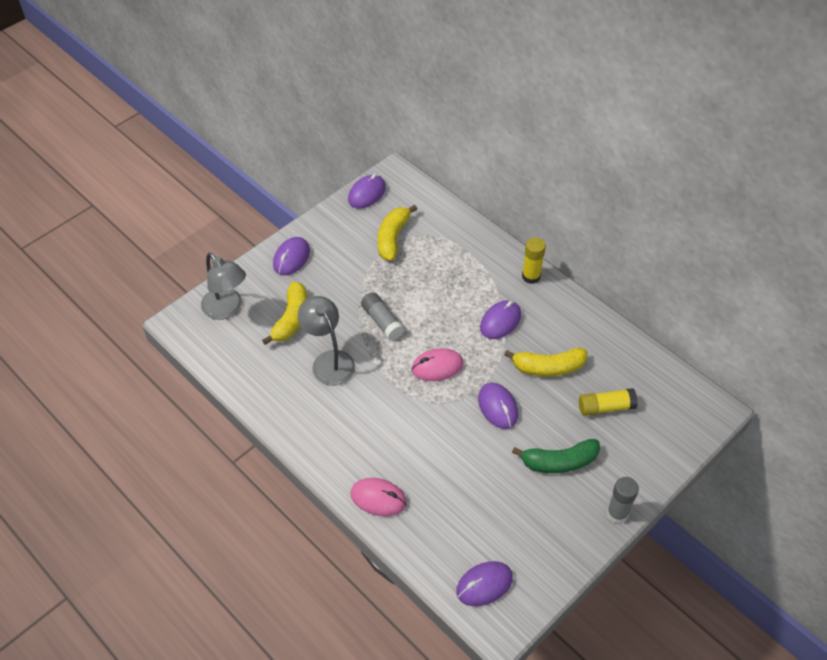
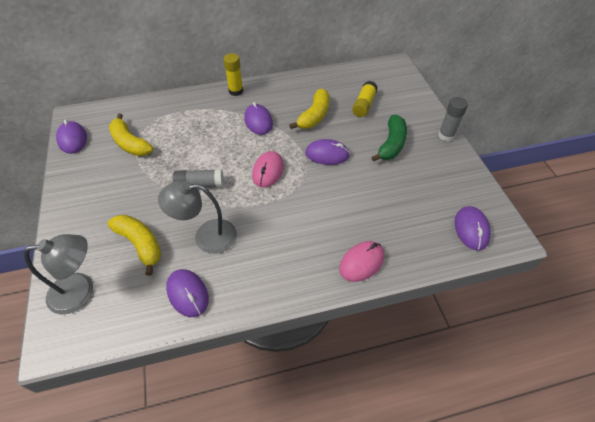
camera: 60 degrees left, 0 degrees up
purple mouse [273,237,310,275] -> purple mouse moved to [166,269,209,317]

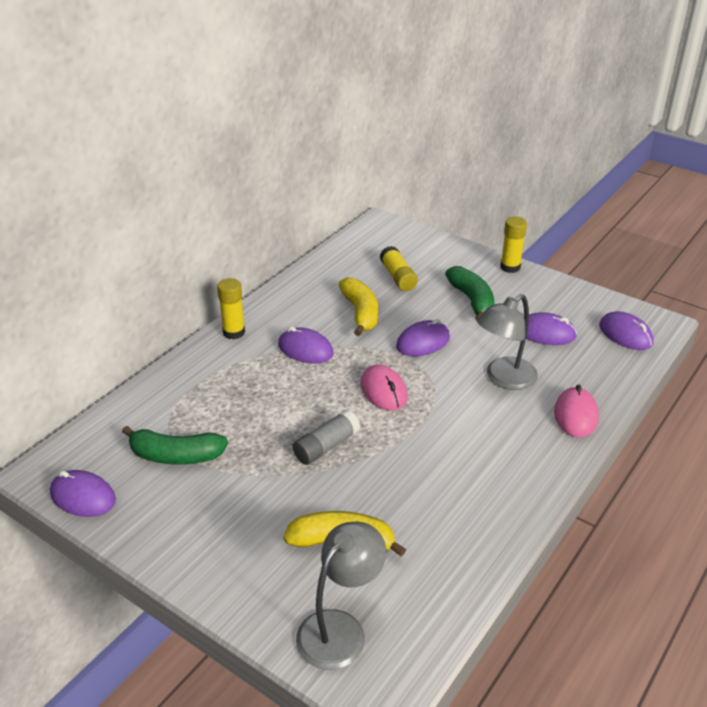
camera: 40 degrees left, 15 degrees down
yellow banana [109,113,153,156] -> green banana [122,426,228,465]
grey lamp [158,180,237,254] -> grey lamp moved to [477,294,538,390]
purple mouse [166,269,209,317] -> purple mouse moved to [526,313,577,345]
grey glue stick [438,97,468,142] -> yellow glue stick [500,216,527,273]

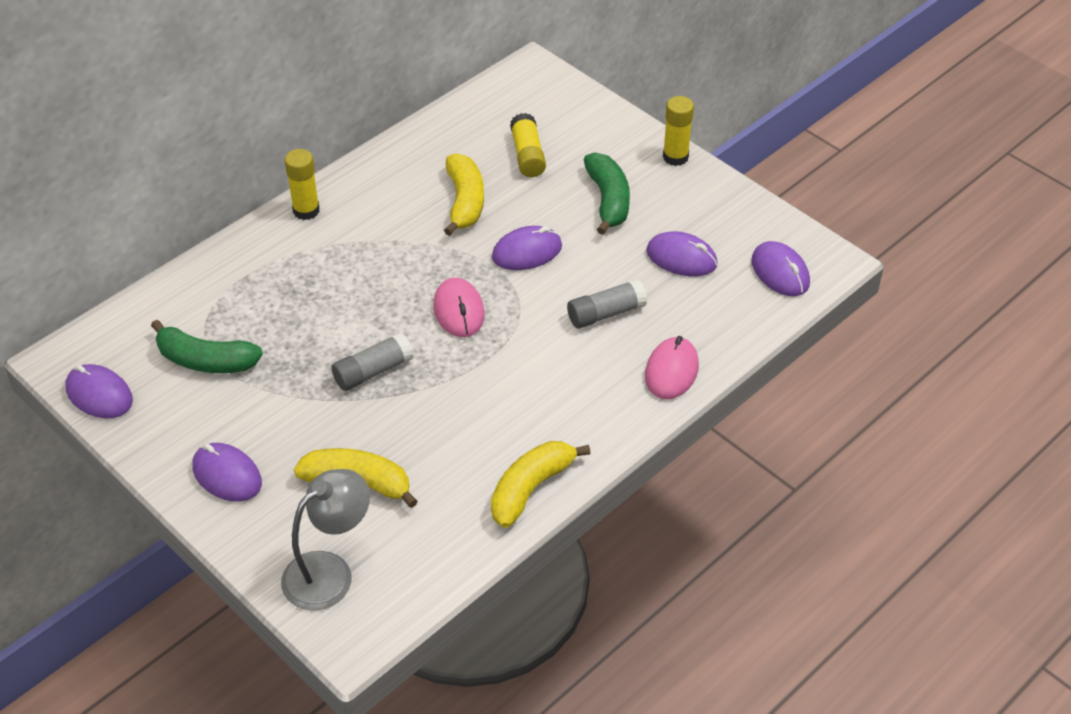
camera: 10 degrees right, 10 degrees up
purple mouse [278,326,334,364] -> purple mouse moved to [192,443,262,502]
grey lamp [477,294,538,390] -> grey glue stick [567,279,647,328]
none -> yellow banana [491,441,591,528]

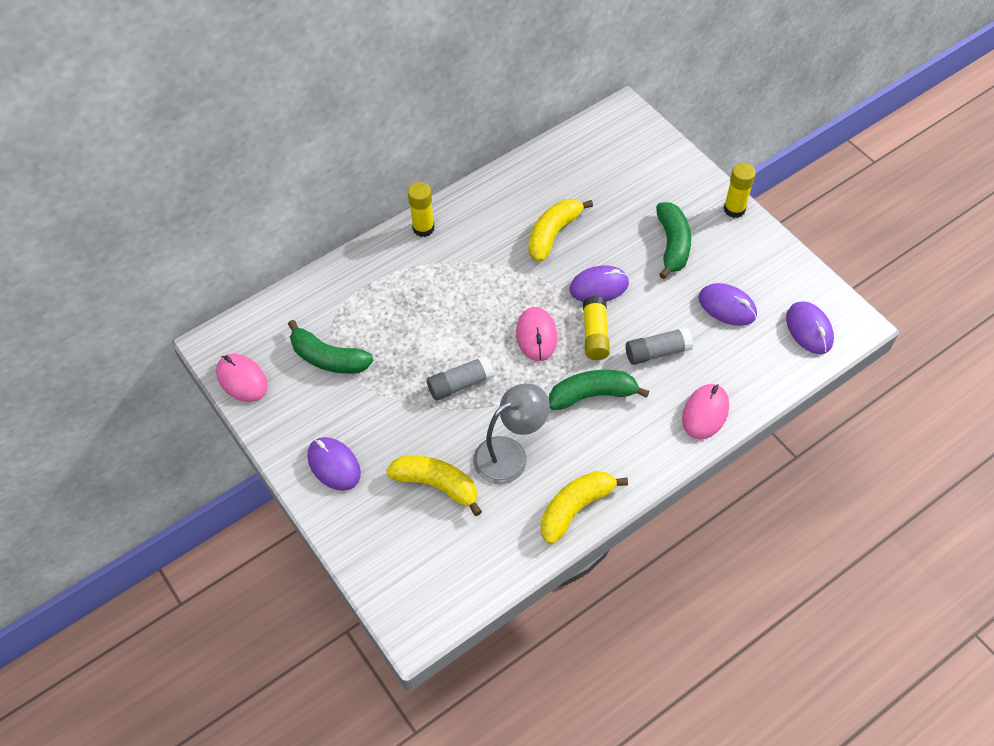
camera: 10 degrees right, 10 degrees up
purple mouse [65,364,133,418] -> pink mouse [216,353,268,402]
grey lamp [281,469,370,610] -> grey lamp moved to [473,383,550,484]
yellow banana [444,154,484,236] -> yellow banana turned 150 degrees counterclockwise [528,199,593,262]
yellow glue stick [510,113,546,177] -> yellow glue stick moved to [583,296,610,360]
none -> green banana [549,370,649,410]

